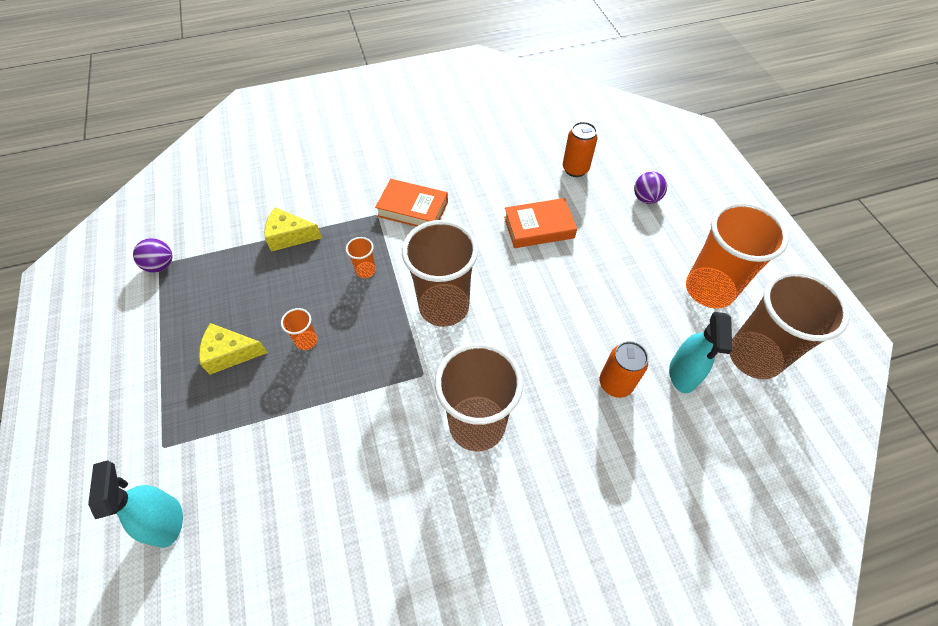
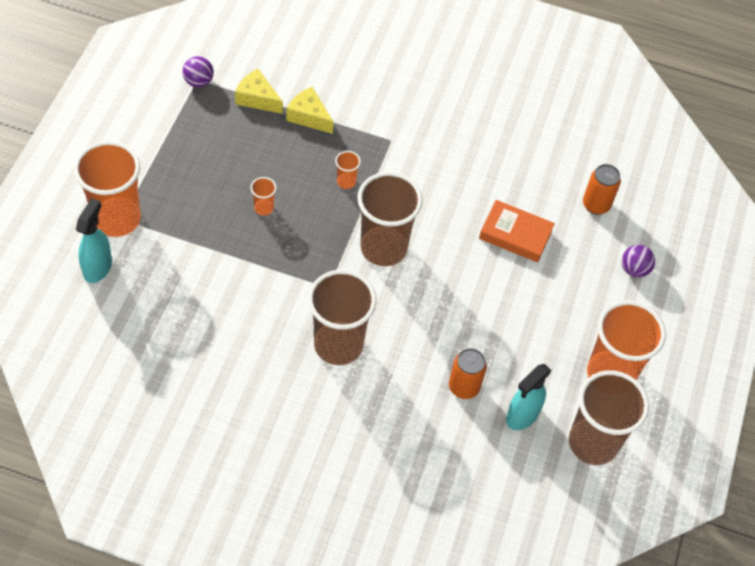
camera: 30 degrees right, 0 degrees up
yellow cheese [199,323,268,375] -> yellow cheese moved to [235,69,283,114]
orange book [375,179,448,227] -> none
none -> orange cup [74,141,141,237]

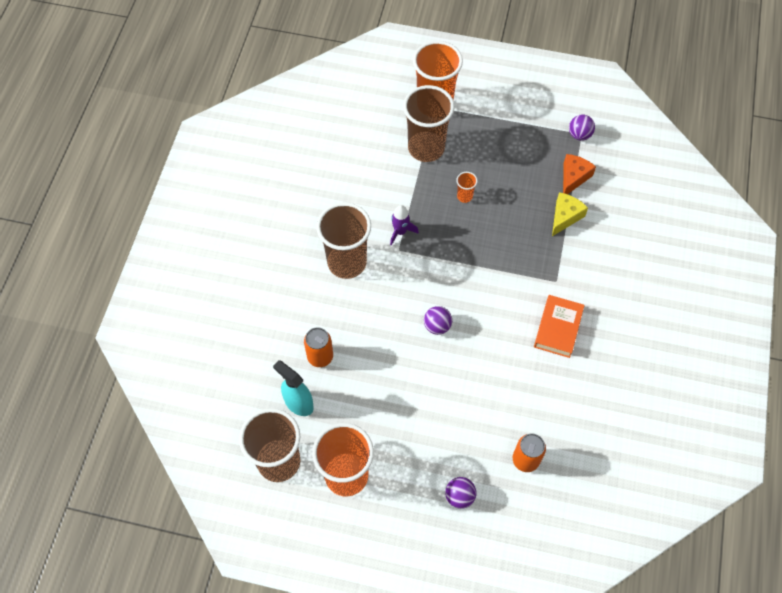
camera: 90 degrees right, 5 degrees up
turquoise spray bottle [76,198,112,283] -> none
yellow cheese [235,69,283,114] -> orange cheese [563,154,596,194]
orange cup [335,151,361,189] -> none
brown cup [357,172,423,266] -> brown cup moved to [403,85,454,162]
orange book [479,200,555,262] -> orange book moved to [534,295,585,358]
none -> purple rocket [390,205,419,246]
none -> purple ball [424,306,452,335]

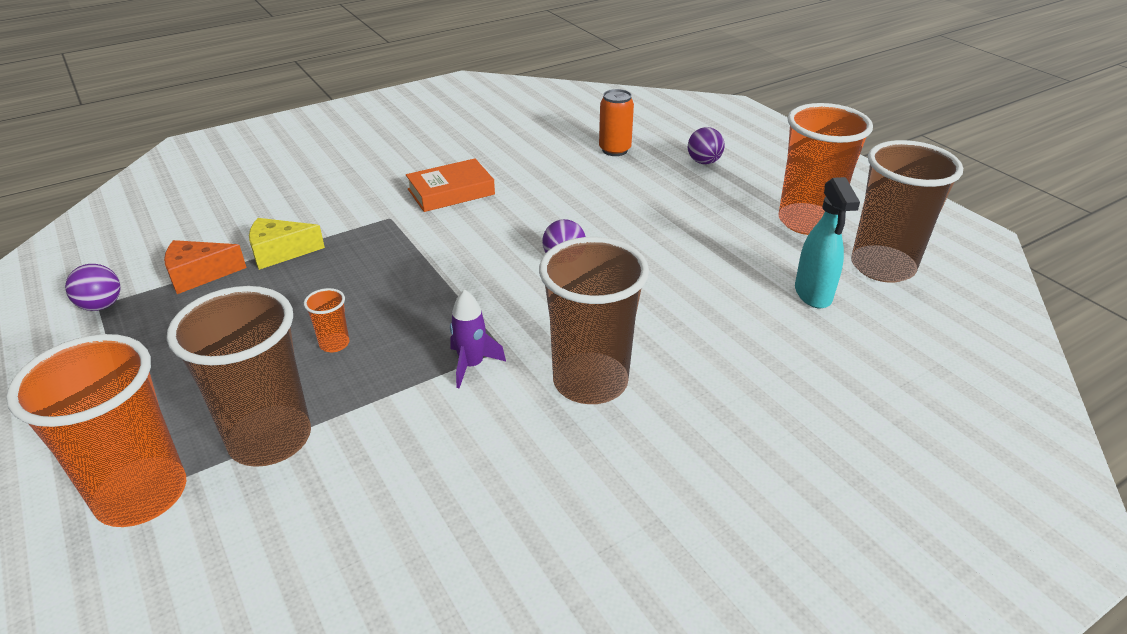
camera: 135 degrees left, 25 degrees down
orange can [304,327,333,367] -> none

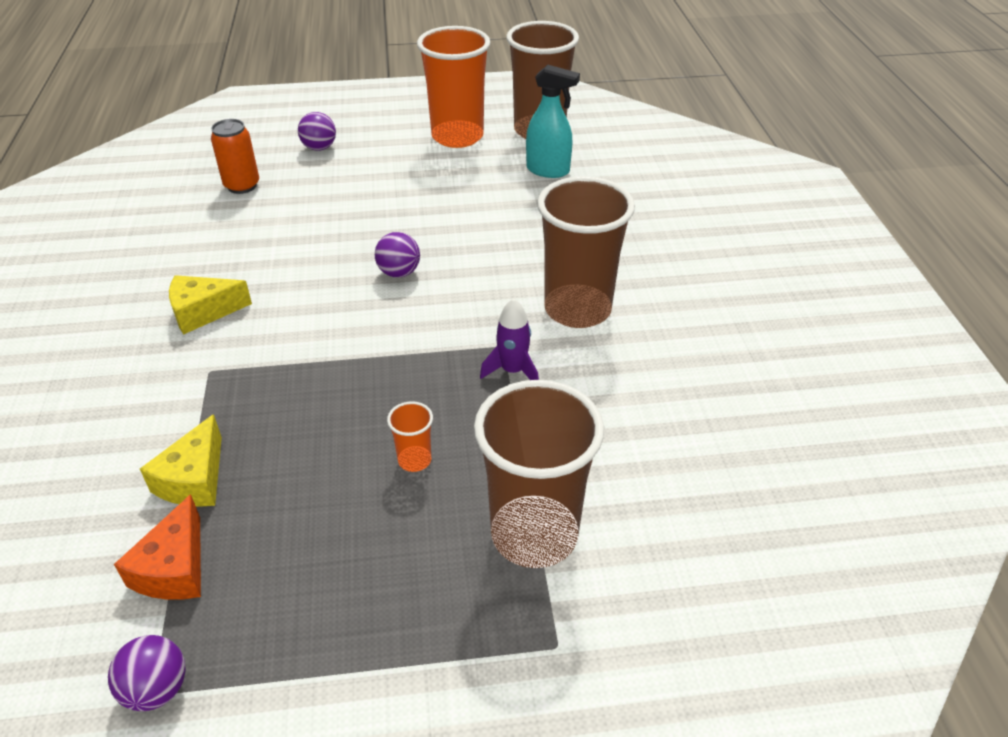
camera: 65 degrees left, 5 degrees up
orange cup [6,334,186,527] -> none
orange book [406,158,495,212] -> yellow cheese [169,275,252,335]

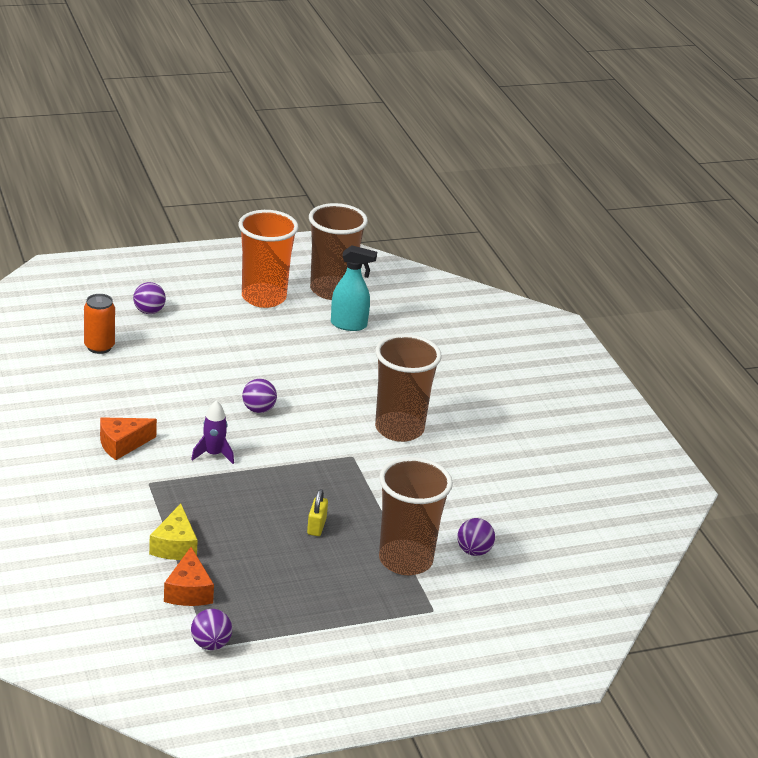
camera: 15 degrees left, 10 degrees down
yellow cheese [169,275,252,335] -> orange cheese [100,417,157,460]
orange cup [387,401,433,472] -> yellow padlock [307,489,328,536]
purple rocket [480,298,539,380] -> purple rocket moved to [191,400,234,464]
none -> purple ball [457,518,495,556]

